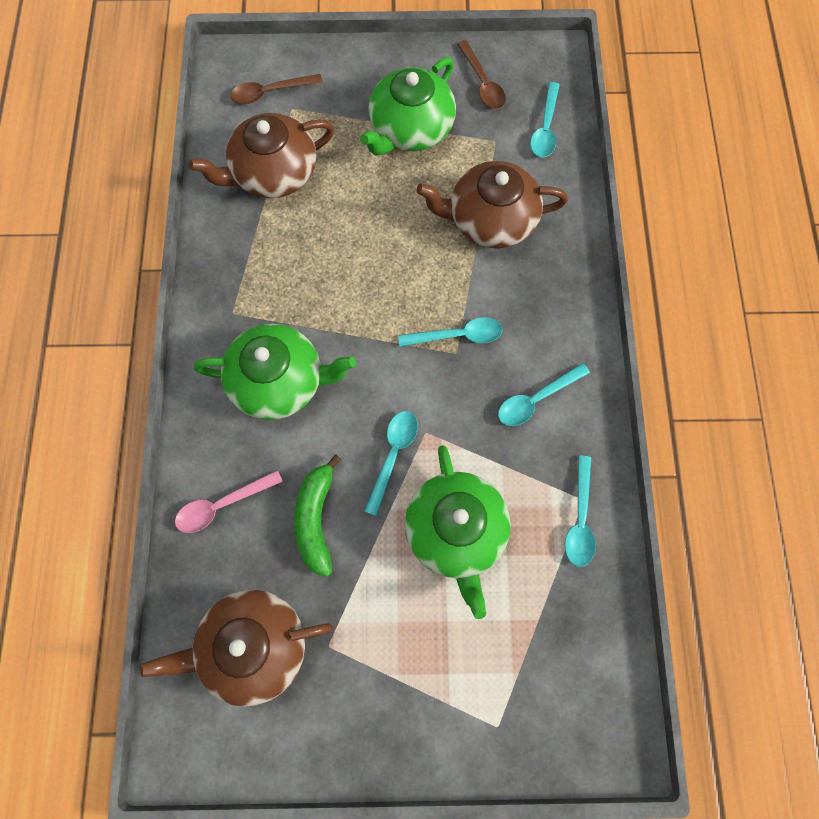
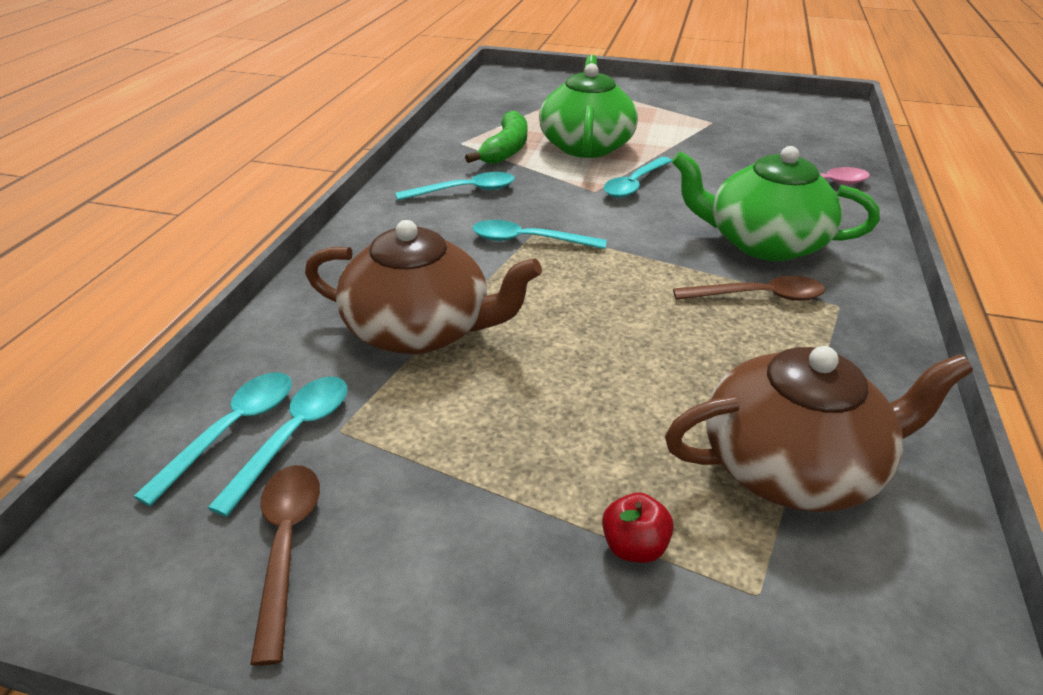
camera: 165 degrees left, 35 degrees down
brown teapot [140,589,333,707] -> none
brown spoon [231,74,323,104] -> brown spoon moved to [673,276,825,301]
green banana [294,454,341,577] -> green banana moved to [465,111,527,164]
green teapot [360,57,456,155] -> none
turquoise spoon [565,456,596,567] -> turquoise spoon moved to [208,376,347,517]
none -> red apple [602,492,674,563]

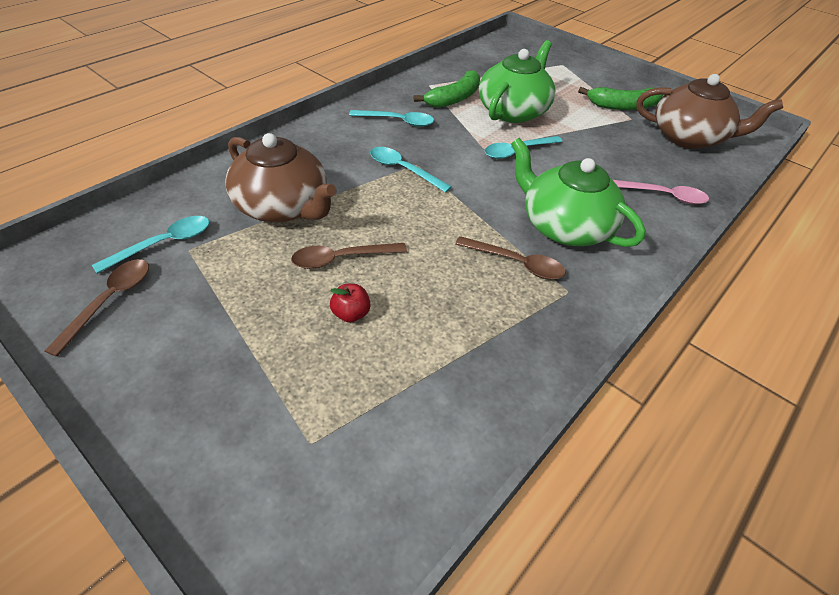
camera: 25 degrees right, 10 degrees up
turquoise spoon [133,372,292,506] -> none
red apple [602,492,674,563] -> red apple moved to [330,284,371,323]
brown teapot [665,346,973,512] -> brown teapot moved to [636,74,783,149]
none -> brown spoon [291,243,407,269]
none -> green banana [578,87,663,110]

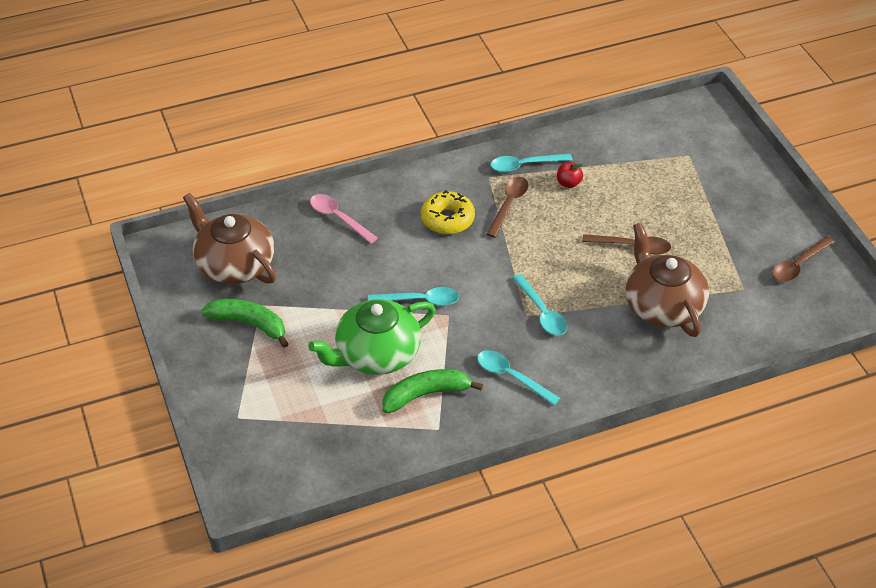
camera: 150 degrees left, 0 degrees up
turquoise spoon [92,216,209,274] -> turquoise spoon moved to [490,154,573,172]
red apple [330,284,371,323] -> red apple moved to [557,162,583,188]
brown spoon [455,236,566,280] -> brown spoon turned 60 degrees clockwise [486,177,529,238]
green teapot [511,138,646,247] -> yellow donut [421,190,475,234]

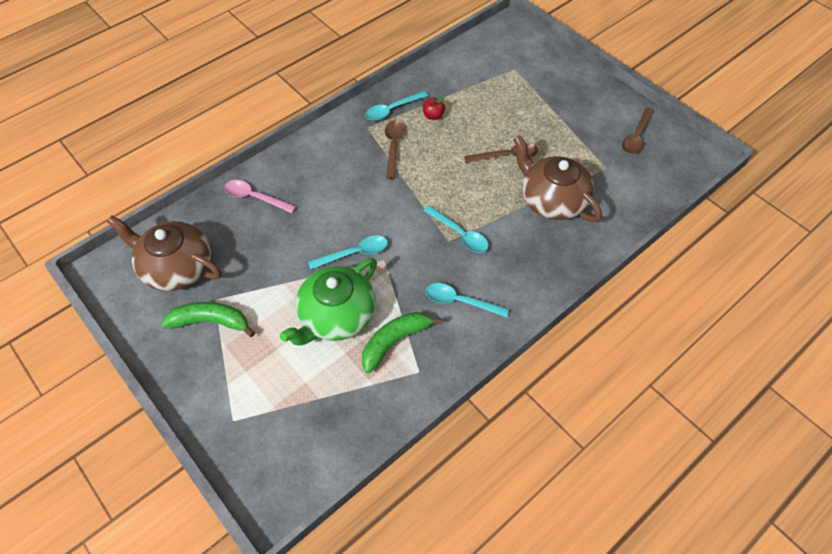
camera: 20 degrees left, 10 degrees up
yellow donut [421,190,475,234] -> none

